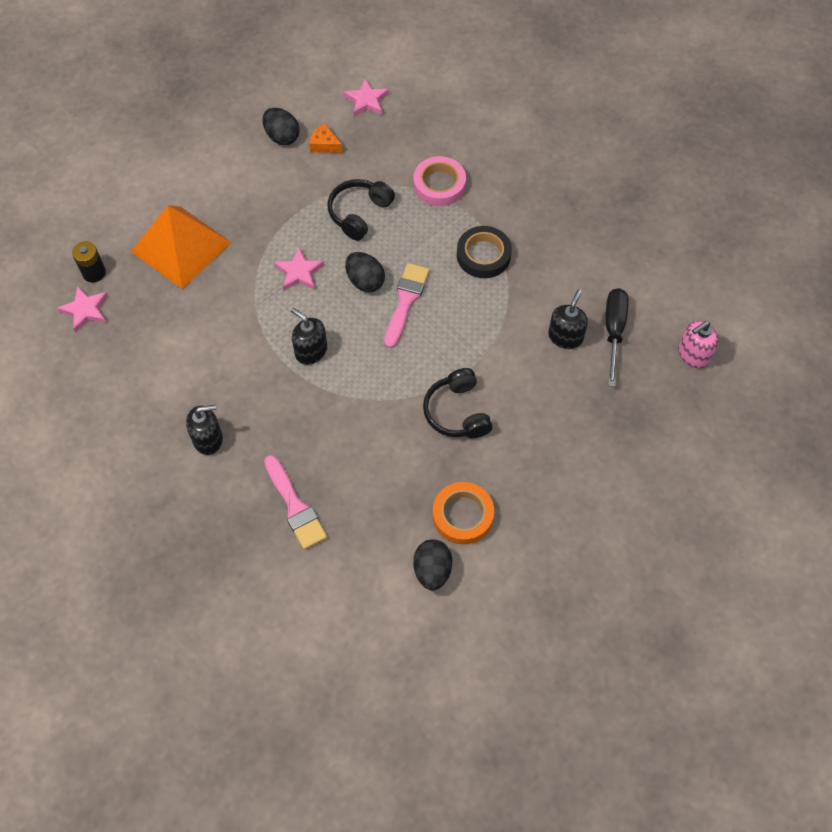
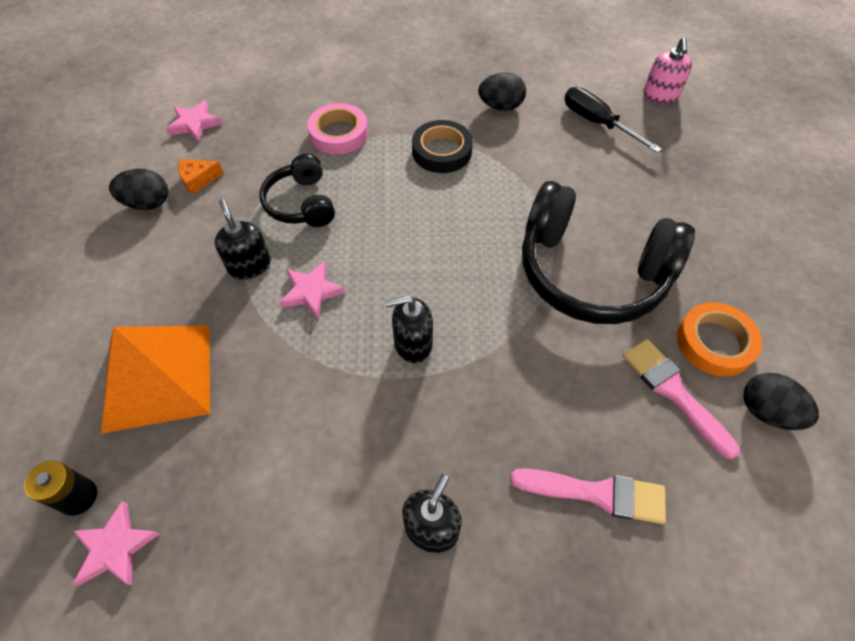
camera: 50 degrees left, 5 degrees down
black egg [345,252,385,292] -> black egg moved to [478,72,526,111]
pink brush [384,263,430,348] -> pink brush moved to [623,339,740,459]
black headphones [423,368,493,438] -> black headphones [522,181,695,324], size x1.87
black soap dispenser [548,289,588,349] -> black soap dispenser moved to [214,199,271,280]

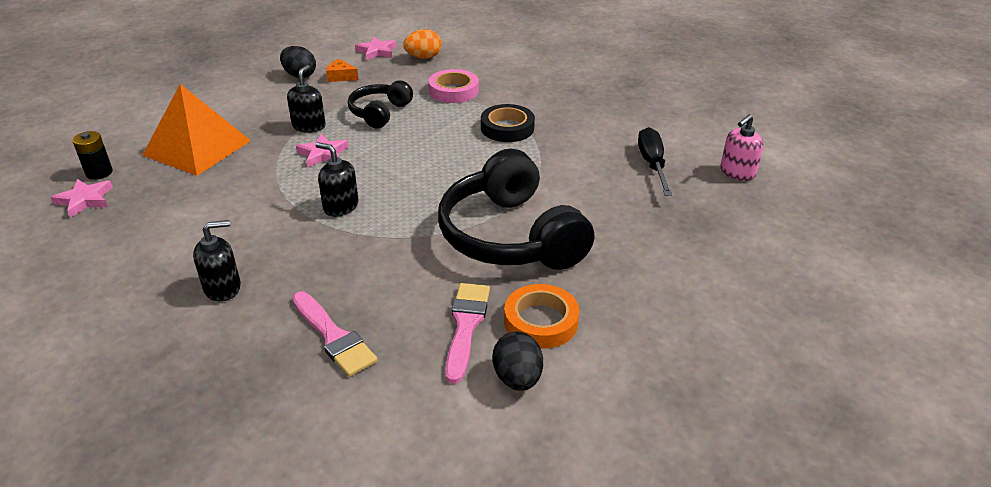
camera: 40 degrees right, 20 degrees down
black egg [478,72,526,111] -> none
none -> orange egg [403,29,442,59]

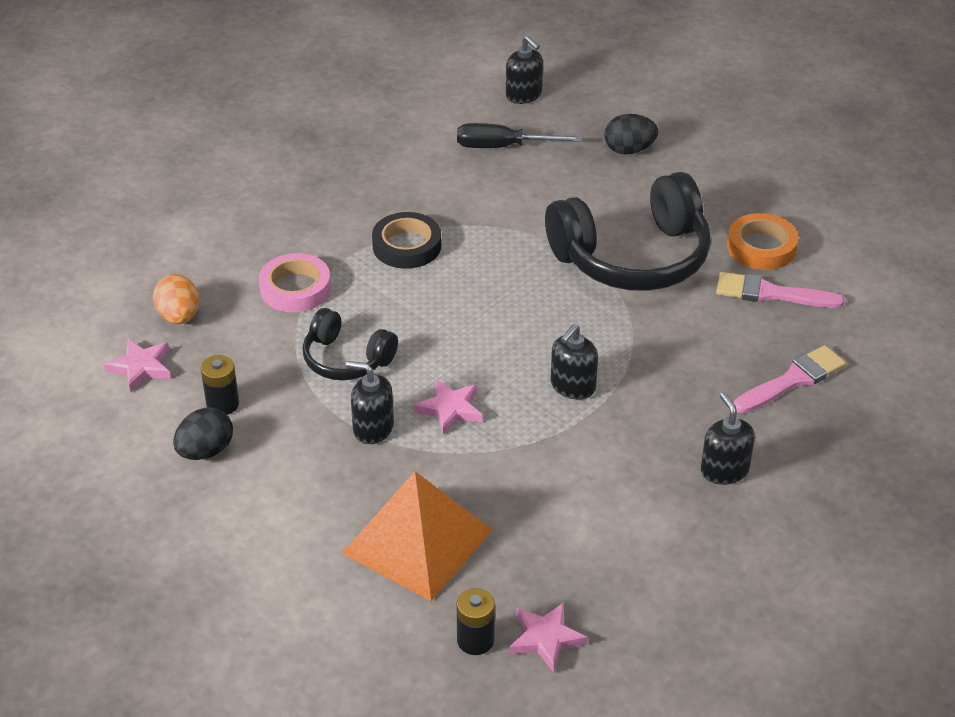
camera: 85 degrees left, 5 degrees up
orange cheese [326,59,359,82] -> black battery [201,355,239,415]
black egg [492,332,543,391] -> black egg moved to [605,114,658,155]
pink soap dispenser [720,114,764,181] -> black soap dispenser [506,36,543,104]

